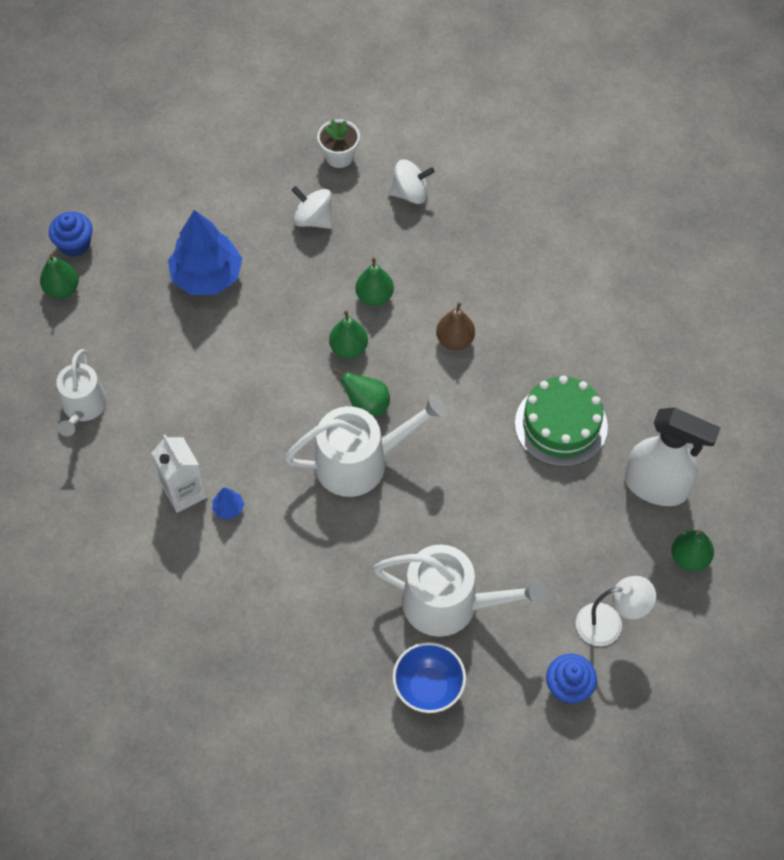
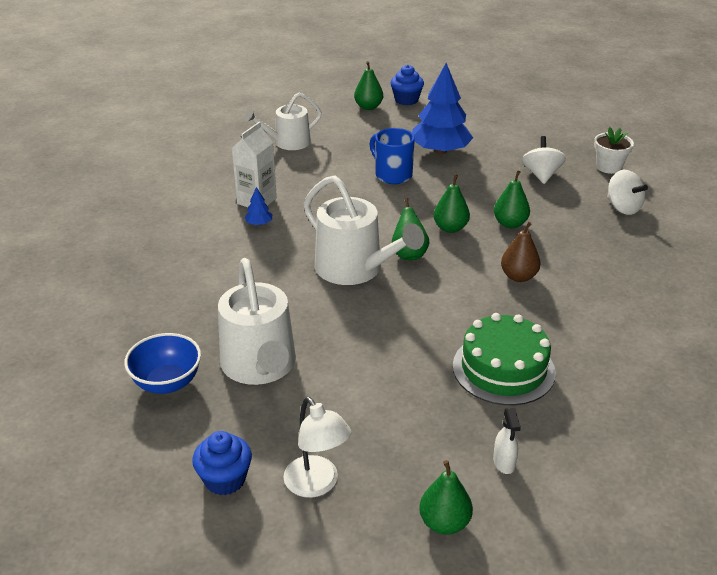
camera: 60 degrees right, 25 degrees down
white spray bottle [625,407,721,506] -> white spray bottle [493,408,521,474], size x0.41
none -> blue mug [370,128,415,184]

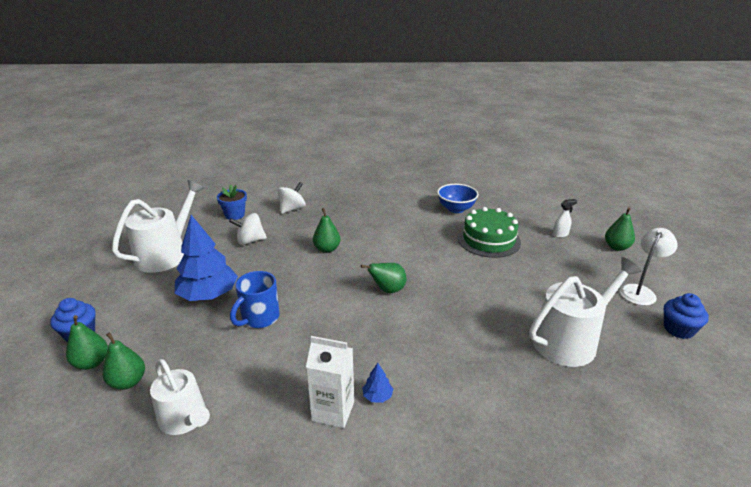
camera: 105 degrees left, 5 degrees down
blue bowl [124,333,201,394] -> blue bowl moved to [437,184,478,213]
white watering can [303,175,424,285] -> white watering can moved to [112,180,204,273]
green pear [433,174,470,233] -> green pear moved to [102,332,145,390]
brown pear [501,222,541,282] -> none
white flower pot [594,127,634,174] -> blue flower pot [217,185,247,220]

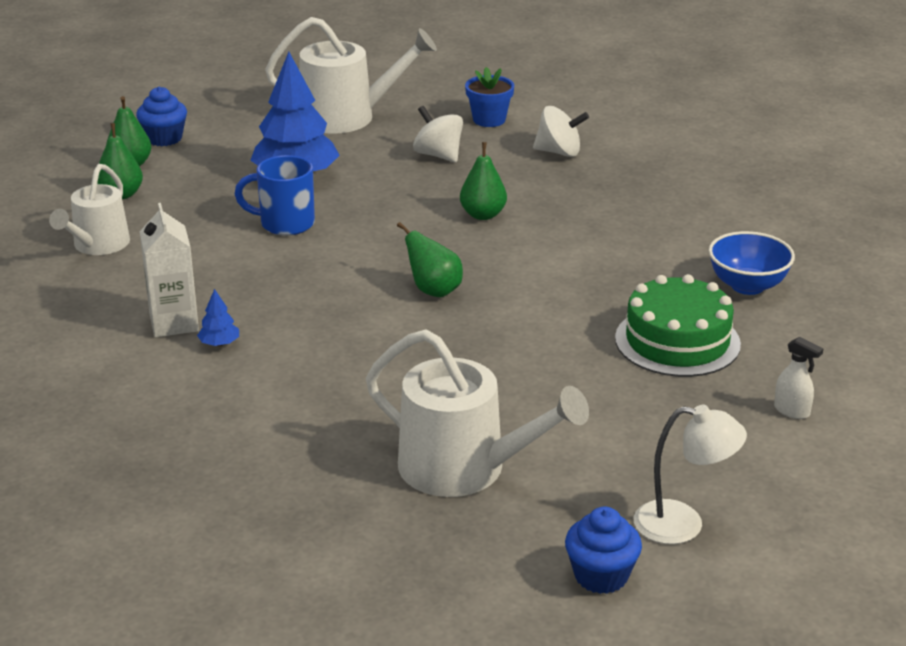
camera: 60 degrees right, 0 degrees up
green pear [605,208,635,251] -> none

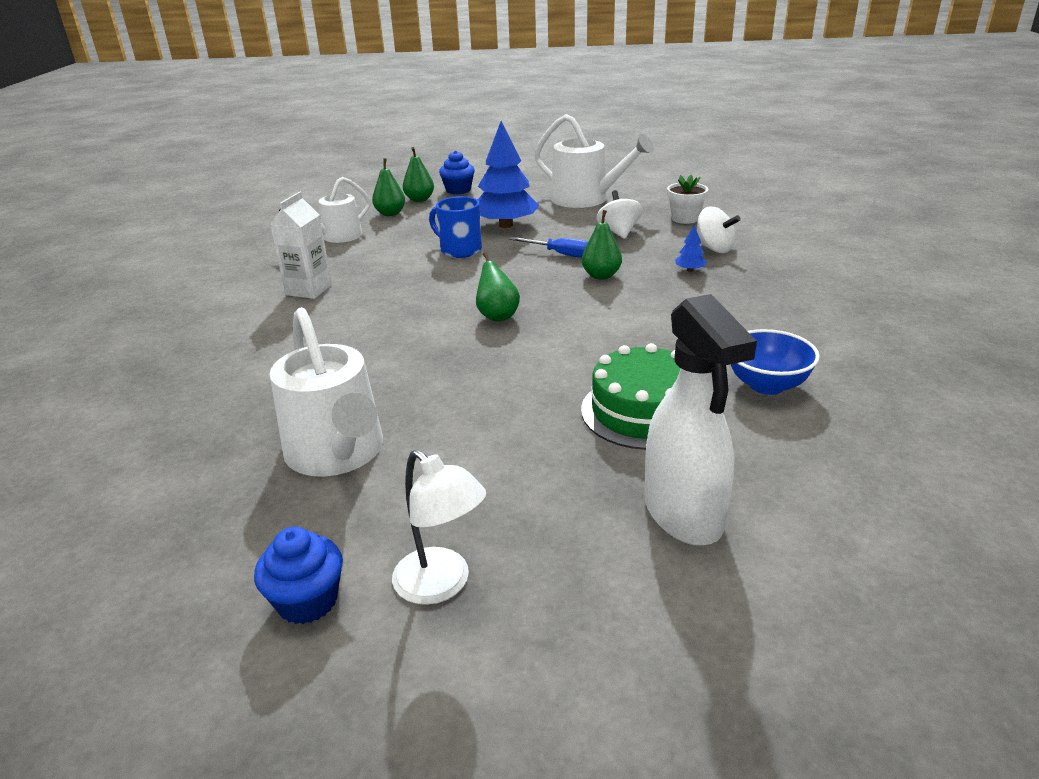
camera: 35 degrees right, 0 degrees up
blue tree [197,289,239,346] -> blue tree moved to [675,225,707,272]
blue flower pot [465,67,514,127] -> white flower pot [667,175,708,224]
white spray bottle [774,337,823,419] -> white spray bottle [644,294,757,546], size x2.42
none -> blue screwdriver [509,237,588,258]

